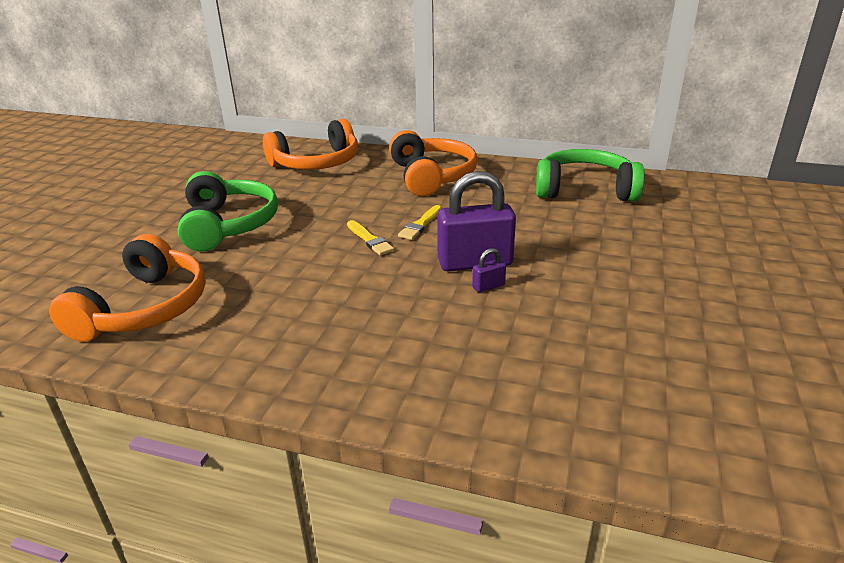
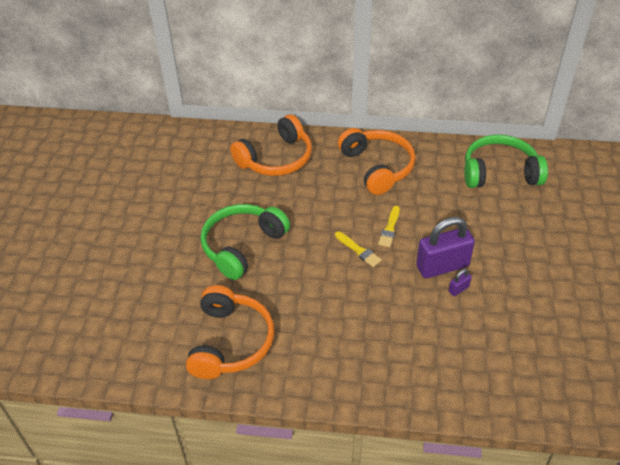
camera: 10 degrees left, 15 degrees up
green headphones [177,171,278,252] -> green headphones turned 120 degrees counterclockwise [201,204,290,280]

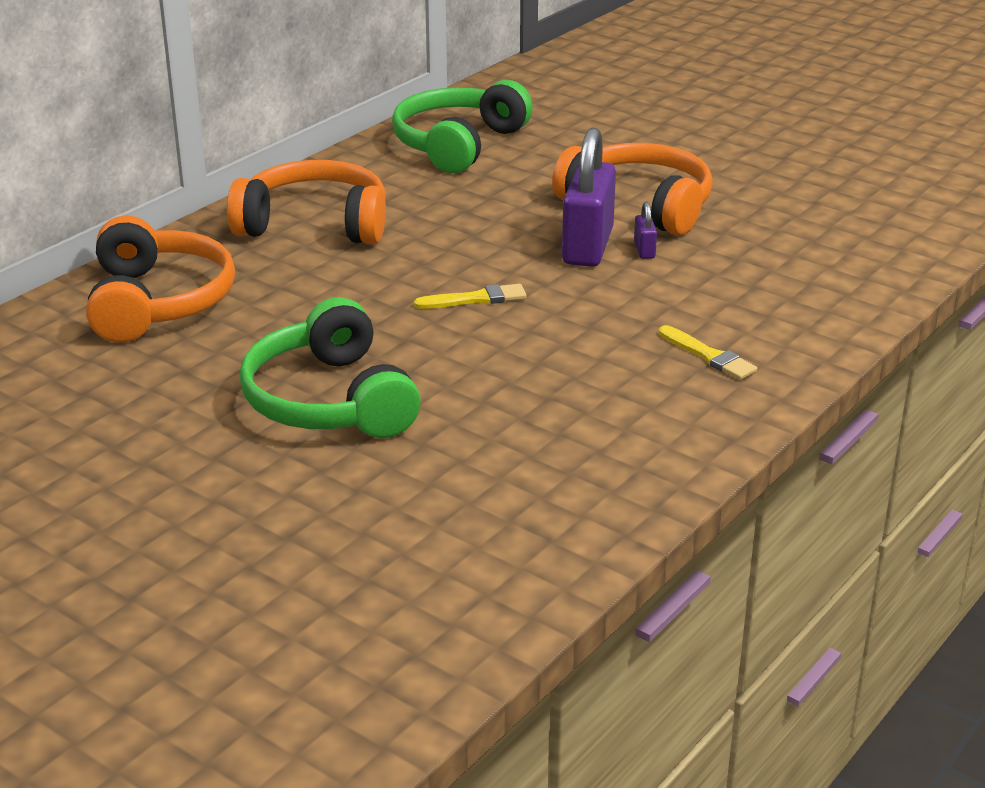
camera: 60 degrees left, 15 degrees down
orange headphones [186,285,274,379] -> orange headphones moved to [552,143,713,235]
yellow brush [378,206,400,247] -> yellow brush moved to [659,325,757,380]

